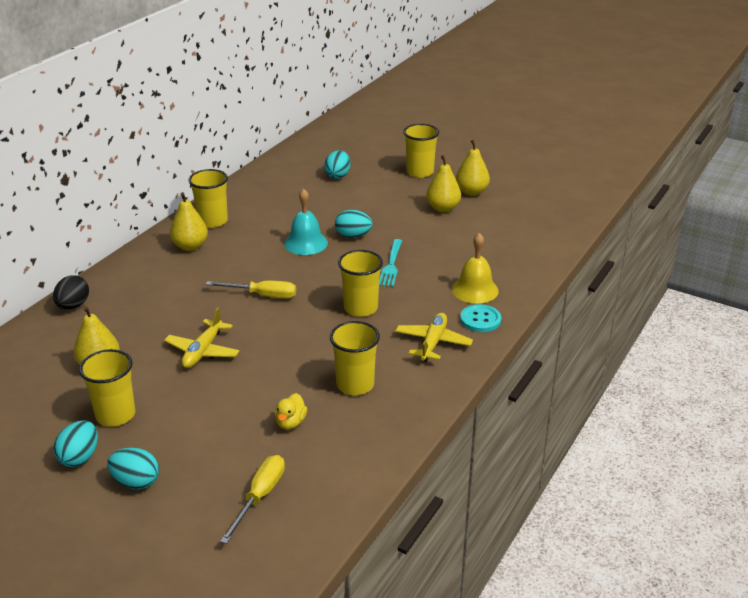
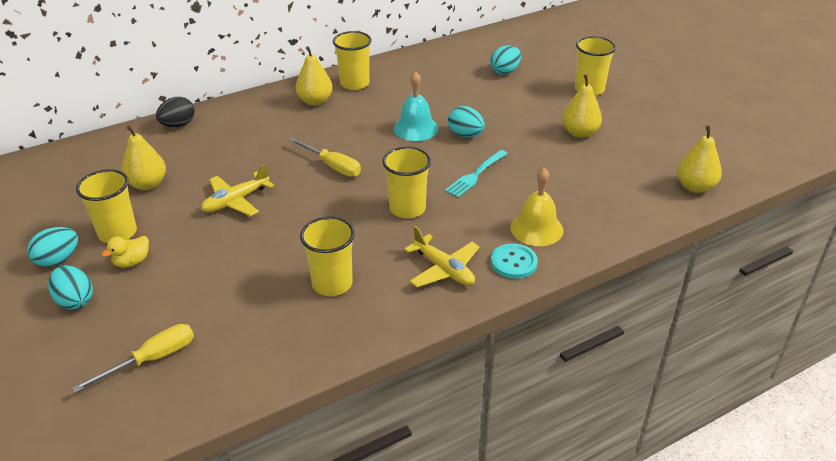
camera: 30 degrees right, 5 degrees up
yellow duck [275,393,307,429] -> yellow duck moved to [102,236,149,268]
yellow plane [395,313,473,362] -> yellow plane turned 90 degrees clockwise [404,226,480,287]
yellow pear [456,140,490,196] -> yellow pear moved to [677,125,722,193]

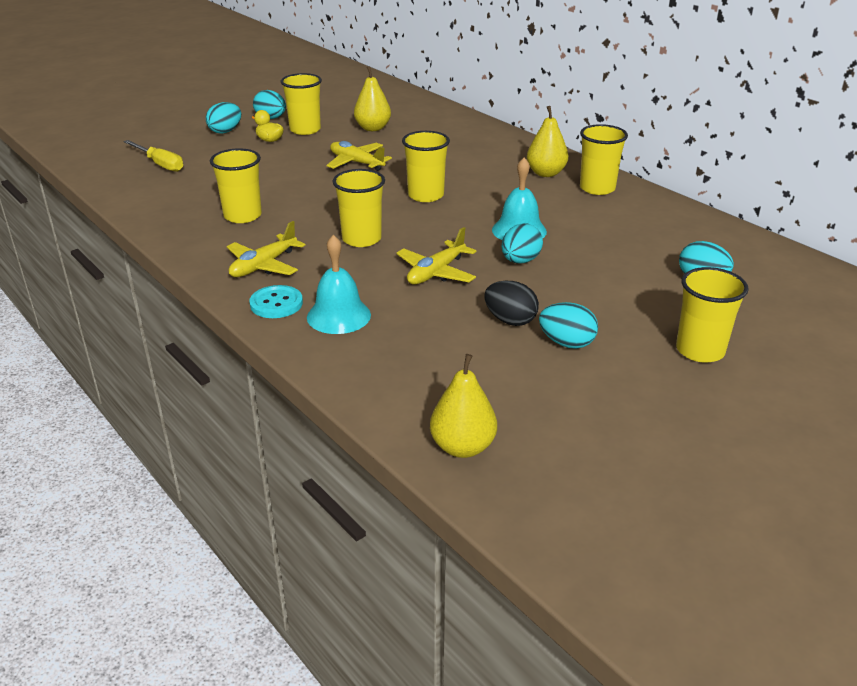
camera: 80 degrees right, 5 degrees down
black egg [156,97,195,127] -> black egg moved to [485,281,539,326]
yellow screwdriver [289,137,361,177] -> yellow cup [402,131,450,202]
turquoise fork [445,150,508,198] -> yellow plane [396,227,476,285]
yellow bell [510,167,564,246] -> turquoise bell [307,235,371,334]
yellow pear [562,74,602,138] -> turquoise egg [539,302,598,349]

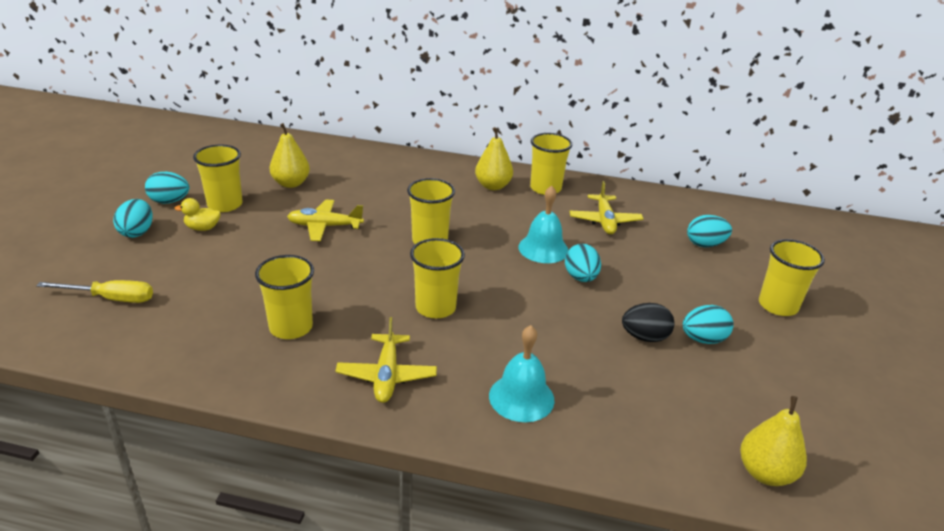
camera: 40 degrees left, 0 degrees up
turquoise button [249,285,303,318] -> none
yellow plane [396,227,476,285] -> yellow plane moved to [569,181,643,234]

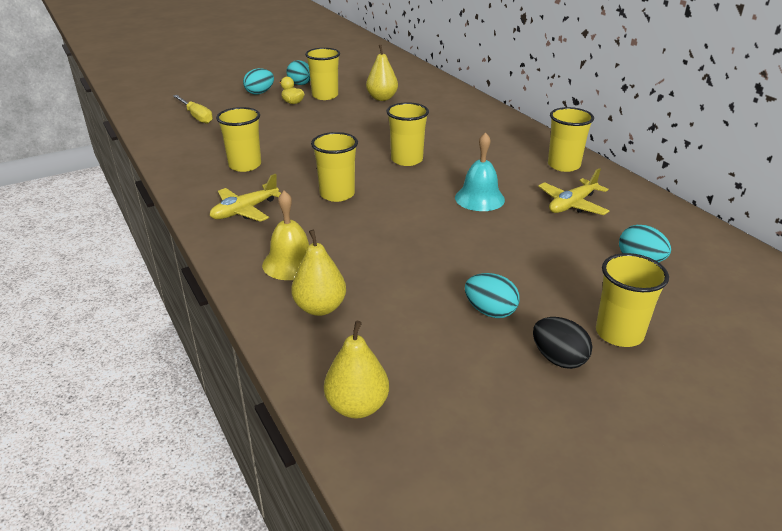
camera: 50 degrees right, 0 degrees up
yellow plane [287,200,364,241] -> none
yellow pear [475,127,513,190] -> yellow pear moved to [291,230,346,316]
turquoise bell [489,325,555,422] -> yellow bell [262,191,309,280]
turquoise egg [565,244,601,282] -> none
black egg [622,303,674,342] -> black egg moved to [533,317,592,369]

